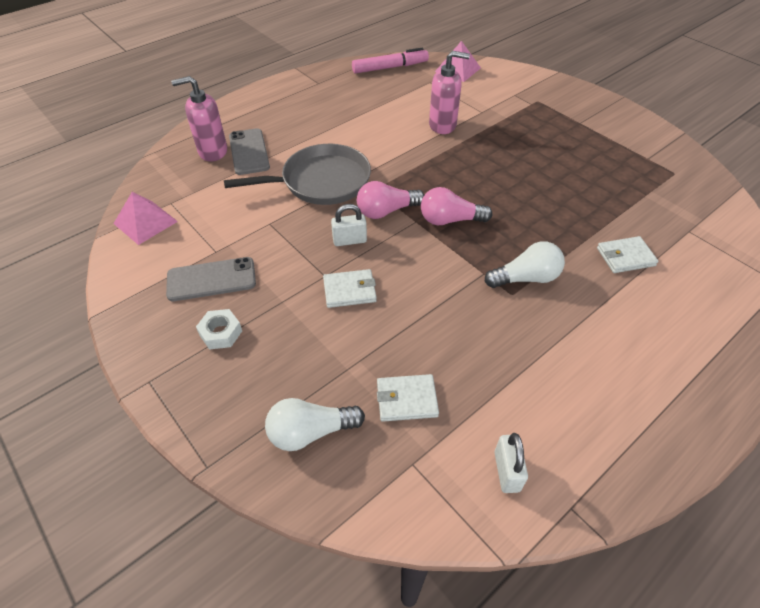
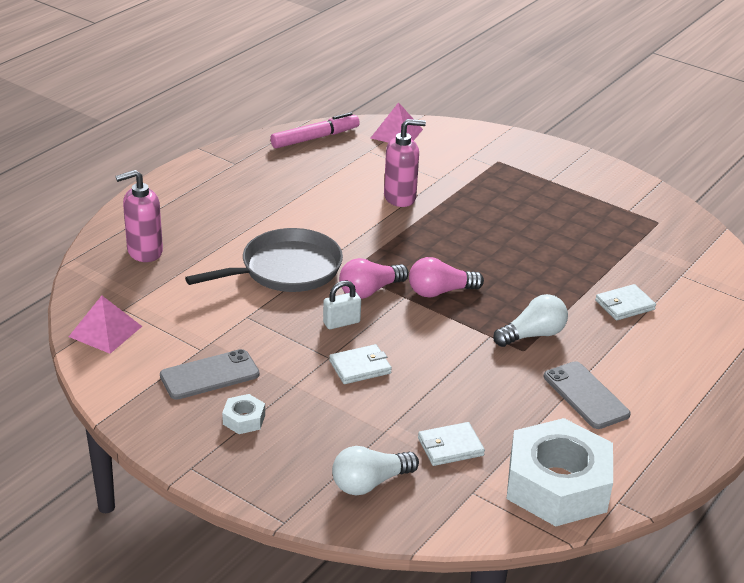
camera: 15 degrees left, 15 degrees down
grey phone [229,128,270,175] -> grey phone moved to [544,361,631,429]
white padlock [494,433,528,493] -> white nut [507,418,613,526]

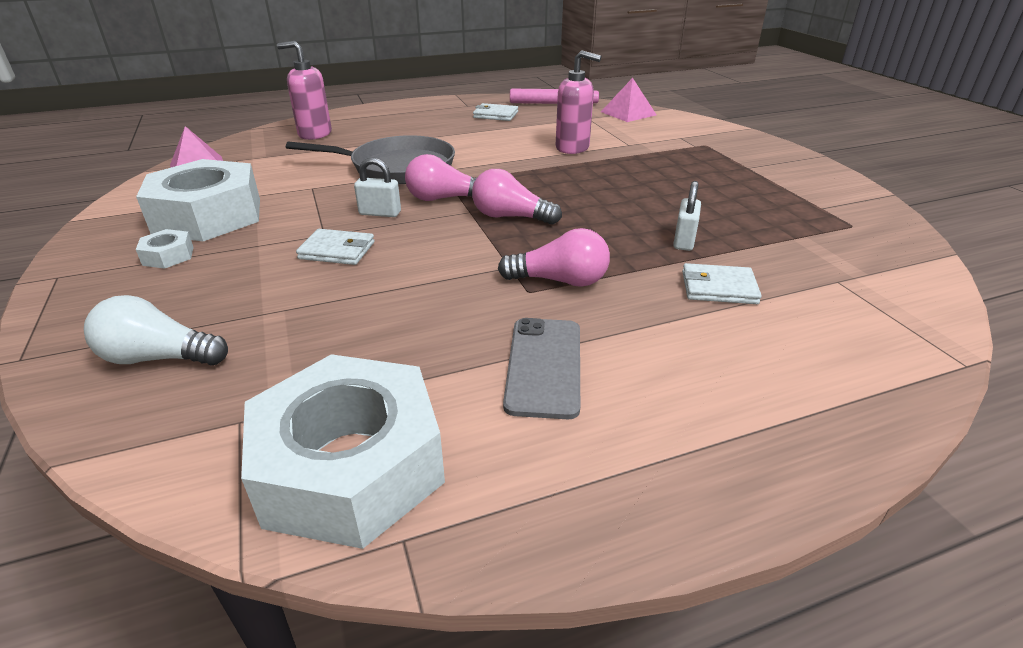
camera: 35 degrees right, 0 degrees up
grey phone [160,349,260,400] -> white nut [136,159,260,241]
white wallet [418,422,485,466] -> white wallet moved to [473,103,518,121]
white light bulb [493,294,568,347] -> pink light bulb [498,228,610,287]
none -> white padlock [673,181,701,251]

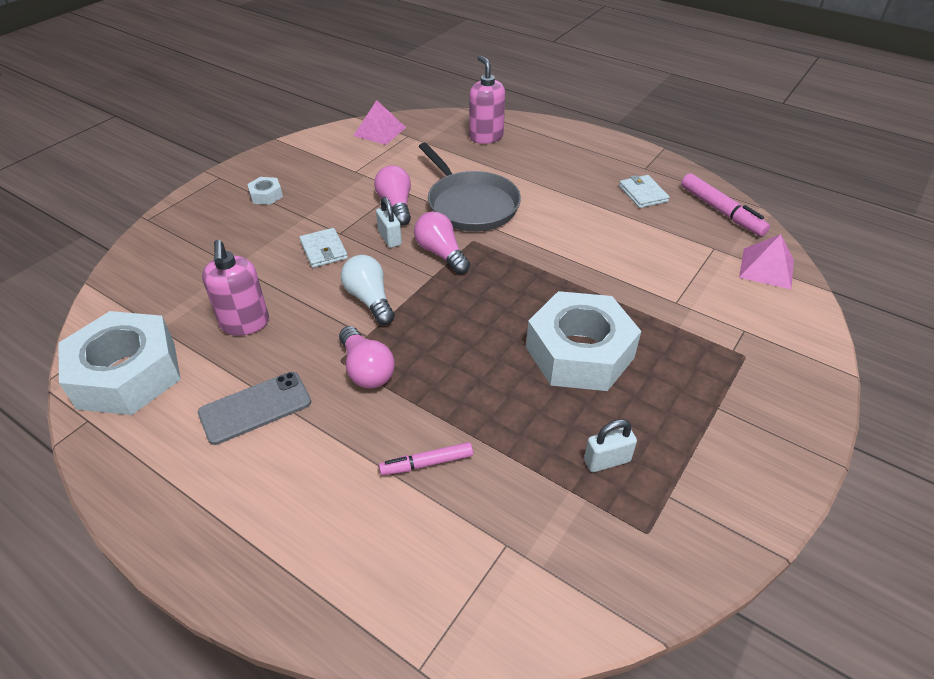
camera: 55 degrees right, 10 degrees up
white light bulb [84,295,228,366] -> white light bulb moved to [341,255,395,325]
white nut [136,159,260,241] -> white nut moved to [526,291,641,391]
pink light bulb [472,169,562,225] -> pink light bulb moved to [374,165,411,226]
pink soap dispenser [556,50,601,154] -> pink soap dispenser moved to [202,240,269,336]
white padlock [673,181,701,251] -> white padlock moved to [584,419,637,472]
white wallet [682,263,762,304] -> pink marker [379,442,473,476]

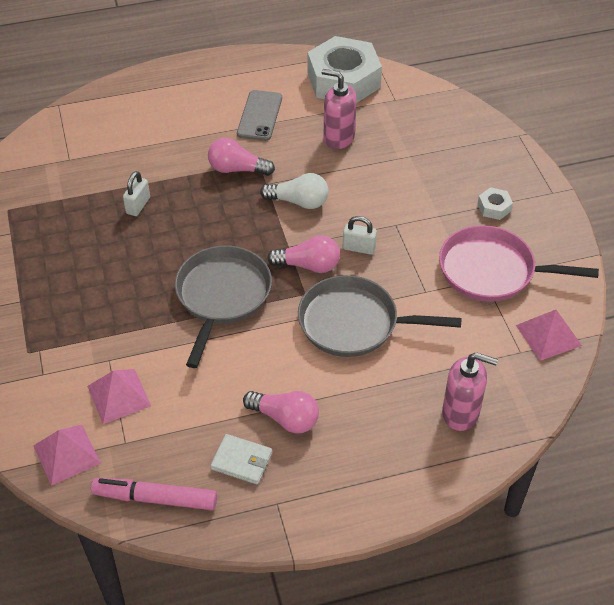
camera: 130 degrees right, 5 degrees up
white wallet [299,228,348,268] -> none
pink light bulb [374,165,411,226] -> pink light bulb moved to [243,391,319,434]
pink marker [379,442,473,476] -> none
white nut [526,291,641,391] -> none
white padlock [584,419,637,472] -> white padlock moved to [123,171,150,216]
none -> pink pyramid [87,369,151,424]
none -> grey pan [175,245,272,368]
none -> pink pan [439,225,599,302]

